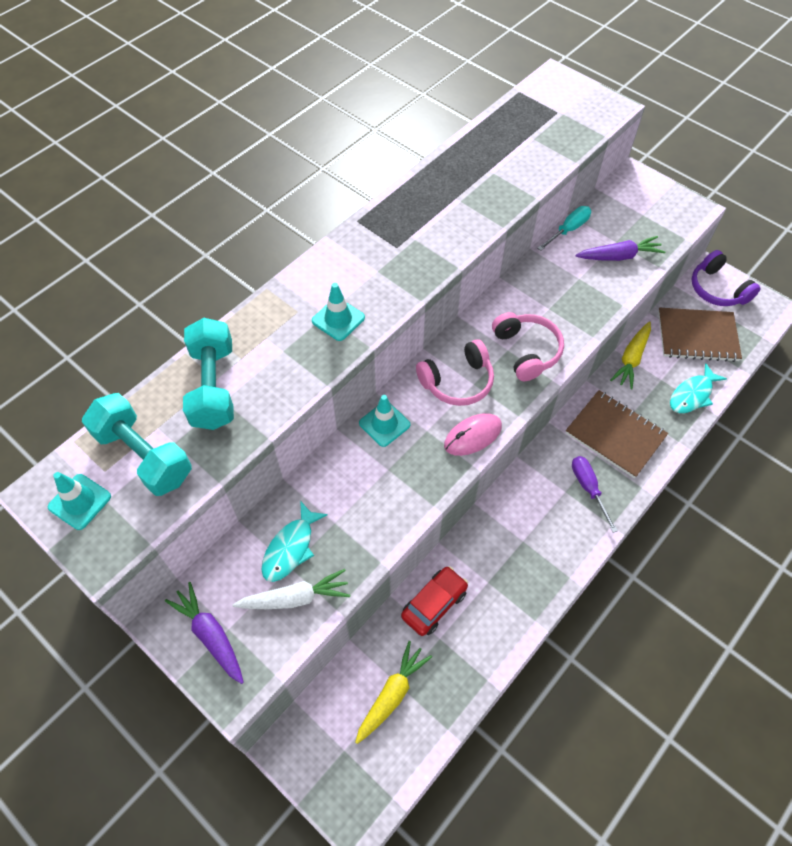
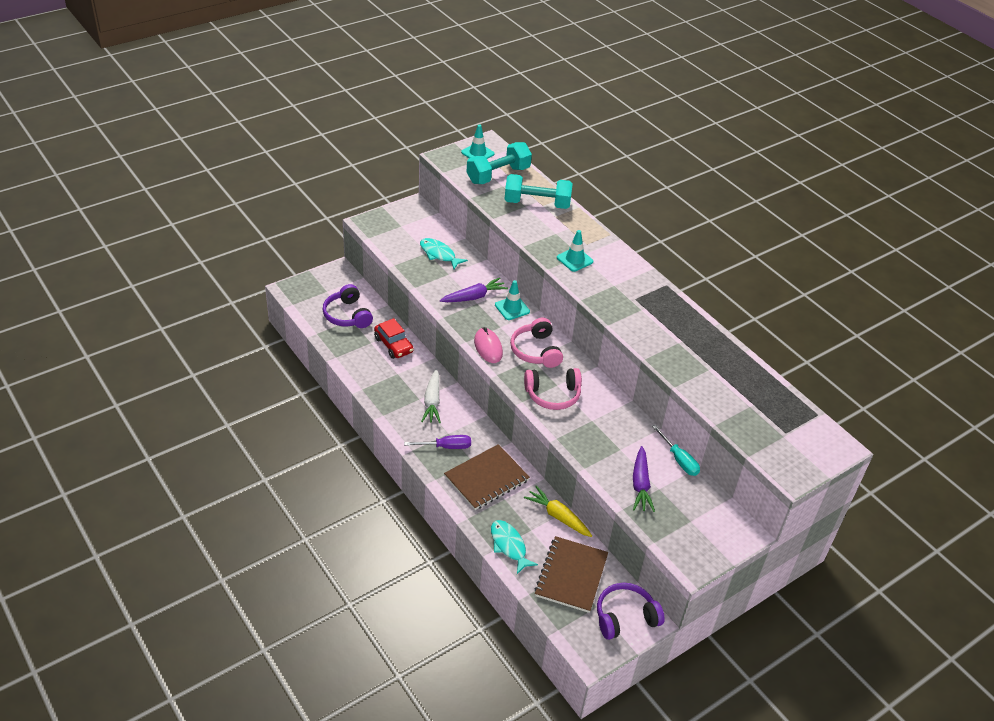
camera: 100 degrees right, 15 degrees down
purple carrot [165,582,244,684] -> purple carrot moved to [440,278,508,302]
white carrot [232,569,350,609] -> white carrot moved to [421,369,441,423]
yellow carrot [355,641,432,744] -> purple headphones [323,284,373,328]

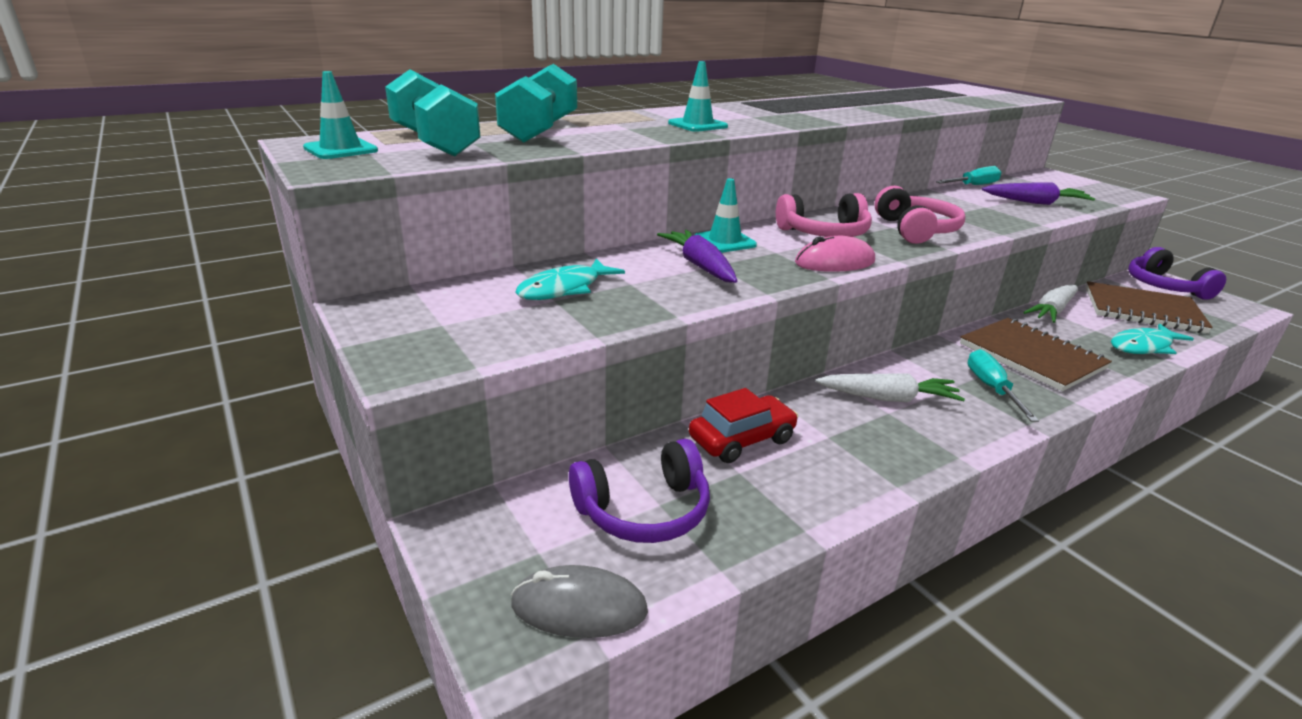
camera: 85 degrees left, 15 degrees down
purple screwdriver [404,435,471,449] -> turquoise screwdriver [967,349,1039,422]
yellow carrot [524,486,592,537] -> white carrot [1023,284,1078,323]
none -> grey mouse [511,565,648,638]

